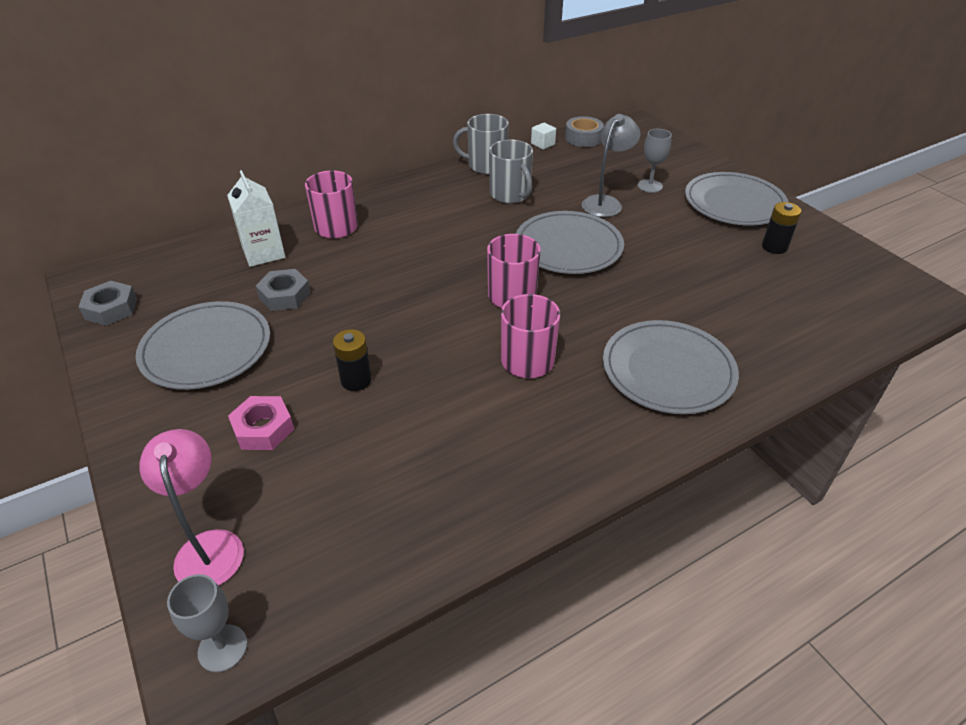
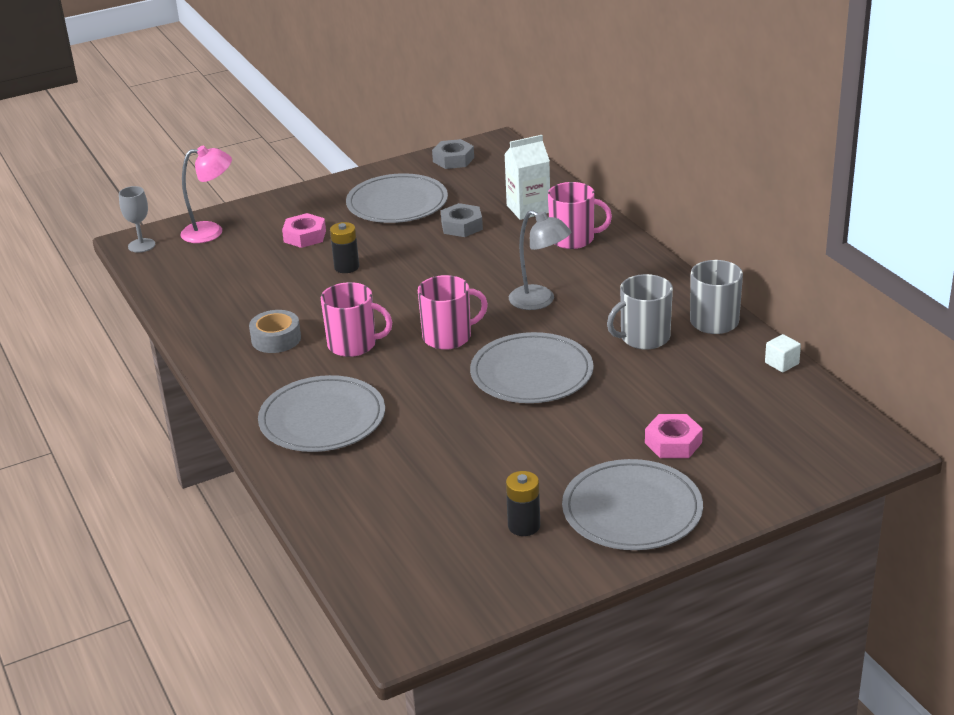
camera: 95 degrees right, 10 degrees down
grey tape [565,116,604,147] -> grey tape moved to [249,310,301,353]
grey lamp [582,114,641,217] -> grey lamp moved to [509,210,571,310]
grey goblet [638,129,672,193] -> pink nut [645,414,703,458]

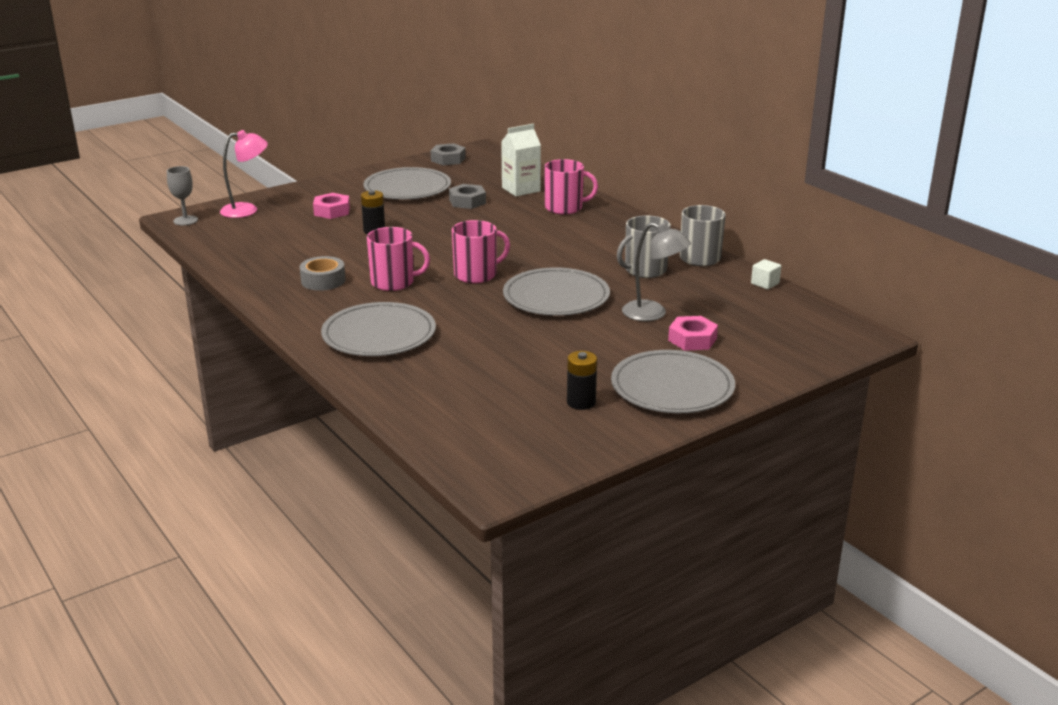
camera: 10 degrees left, 5 degrees down
grey lamp [509,210,571,310] -> grey lamp moved to [622,222,691,321]

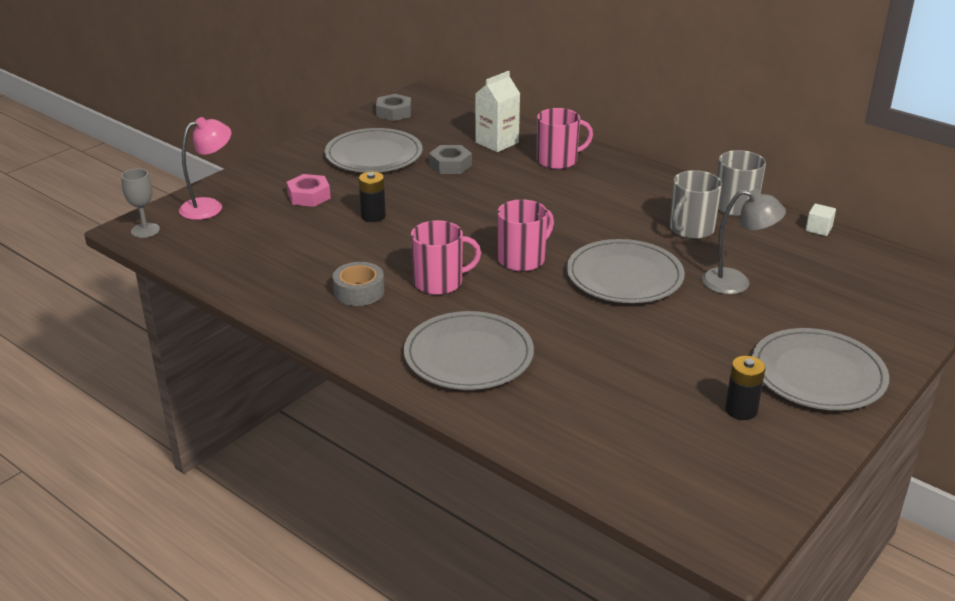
camera: 15 degrees left, 5 degrees up
pink nut [668,316,718,351] -> none

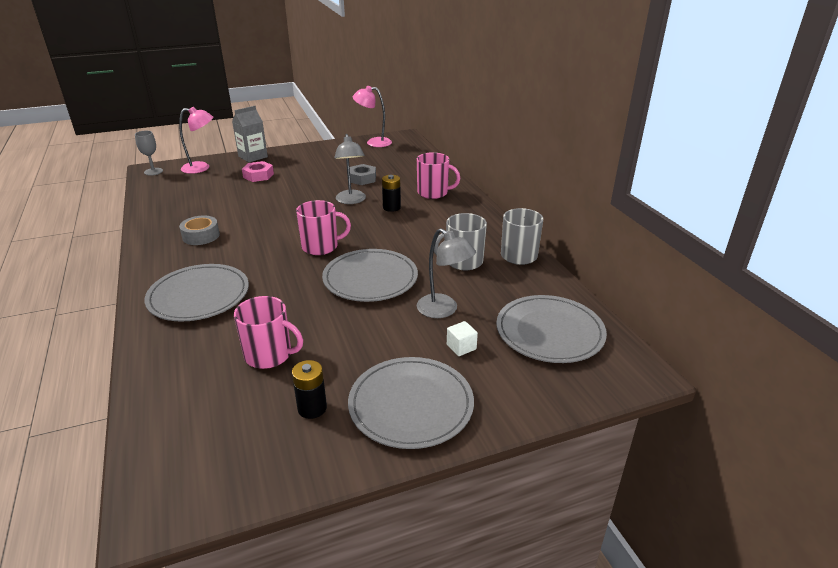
camera: 30 degrees right, 0 degrees up
grey plate [325,128,423,173] -> grey plate moved to [496,295,607,363]
black battery [359,172,386,222] -> black battery moved to [382,175,401,212]
grey nut [376,94,411,121] -> pink lamp [353,86,392,147]
pink mug [411,220,481,295] -> pink mug moved to [234,296,303,369]
white carton [475,71,520,152] -> none
white cube [806,204,836,236] -> white cube moved to [447,321,478,356]
none -> grey carton [232,106,268,163]
none -> grey lamp [334,134,366,204]

